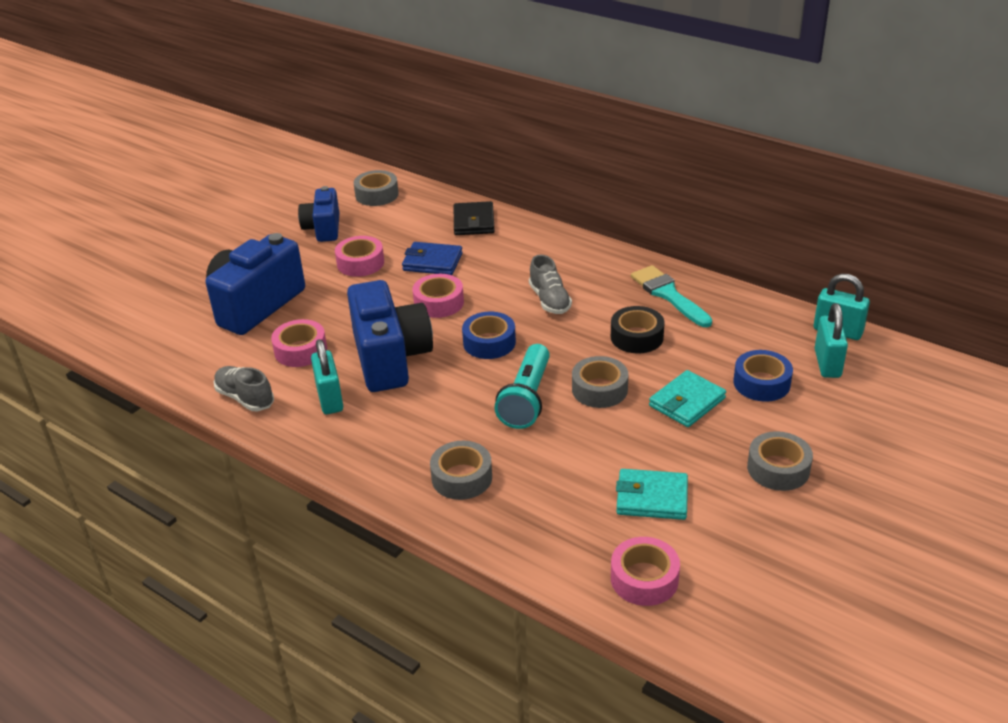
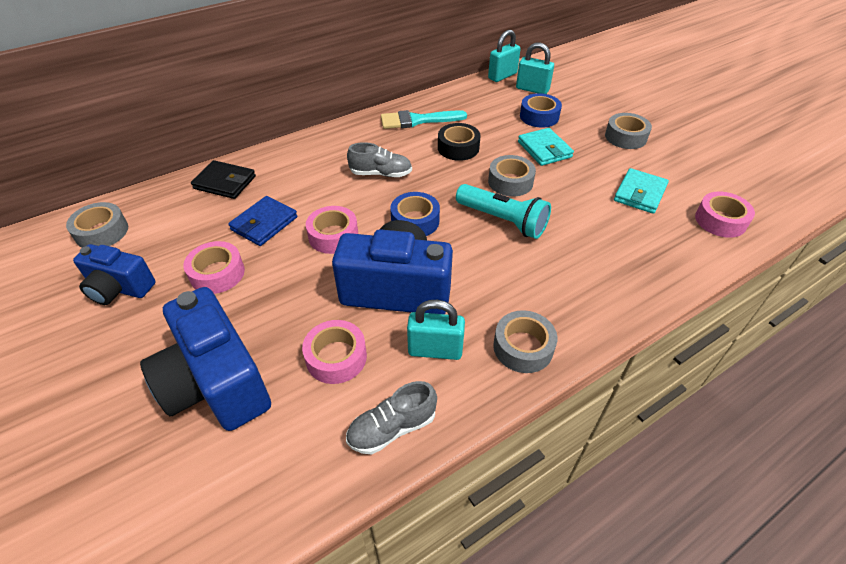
camera: 70 degrees left, 10 degrees up
grey tape [430,441,492,500] -> grey tape moved to [493,310,557,373]

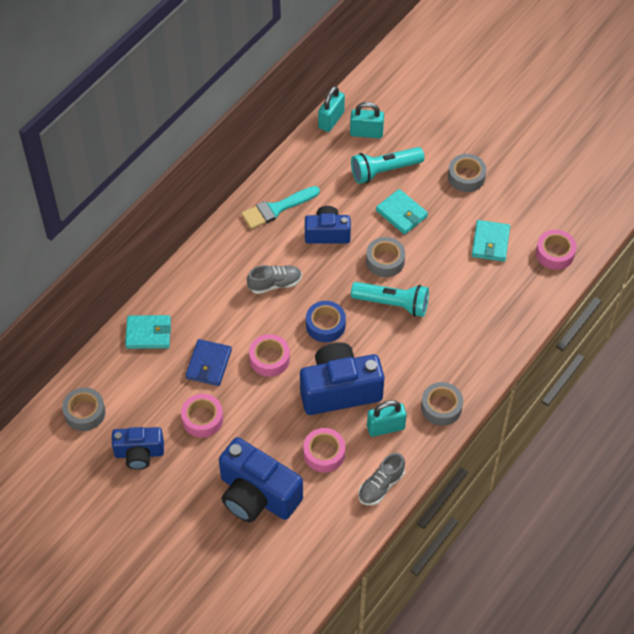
camera: 20 degrees left, 10 degrees up
black wallet [191,160,256,199] -> turquoise wallet [125,315,171,349]
black tape [438,123,481,161] -> blue camera [305,206,351,244]
blue tape [520,93,562,128] -> turquoise flashlight [351,147,424,184]

